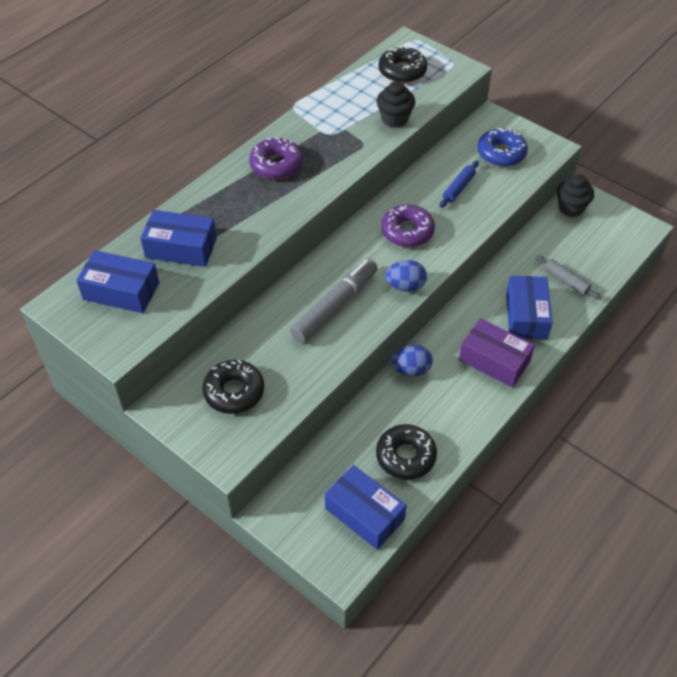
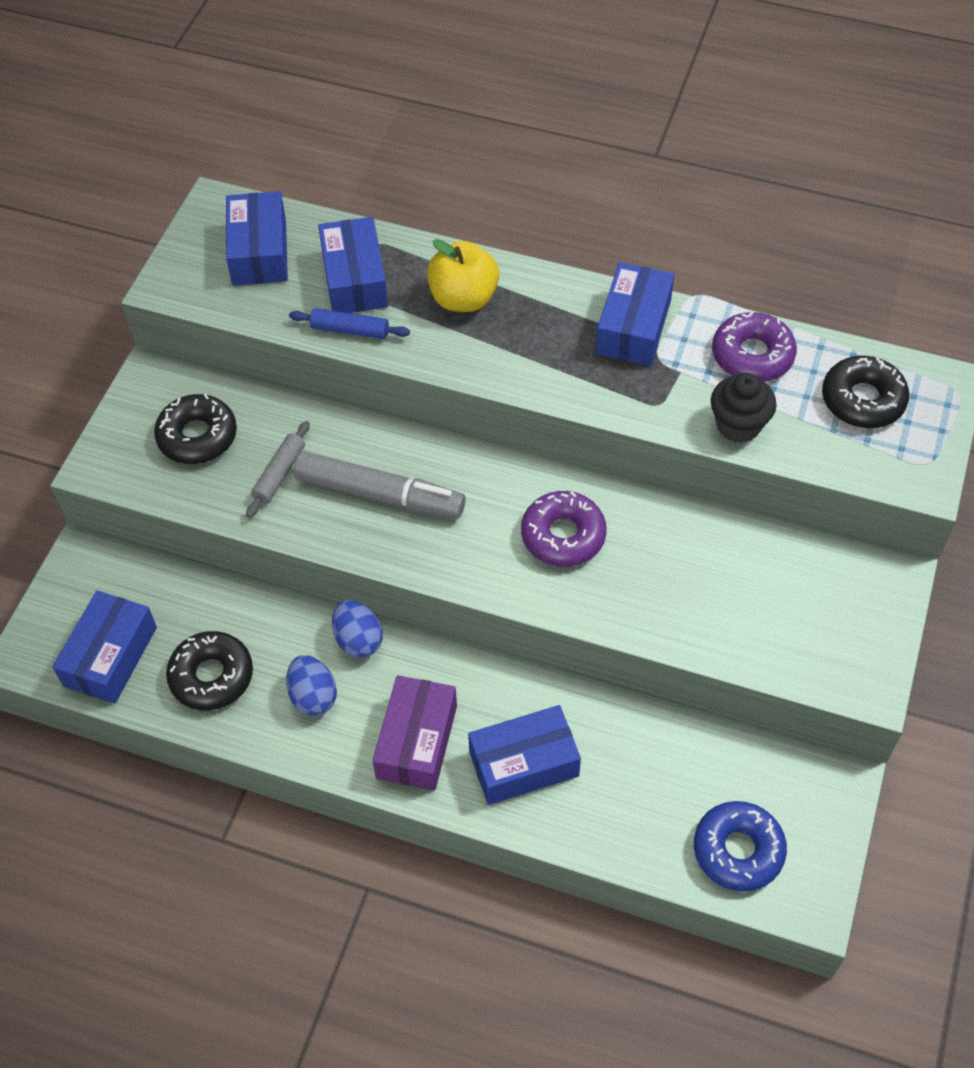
camera: 70 degrees right, 5 degrees up
purple donut [249,138,303,180] -> purple donut moved to [712,311,797,382]
blue egg [385,260,427,292] -> blue egg moved to [286,655,337,716]
blue rolling pin [440,161,479,208] -> blue rolling pin moved to [289,308,410,339]
blue donut [477,128,528,167] -> blue donut moved to [694,801,787,891]
grey rolling pin [535,255,601,300] -> grey rolling pin moved to [246,421,310,518]
black cupcake [557,174,594,217] -> none
none -> yellow apple [427,239,499,312]
none -> blue box [596,262,674,366]

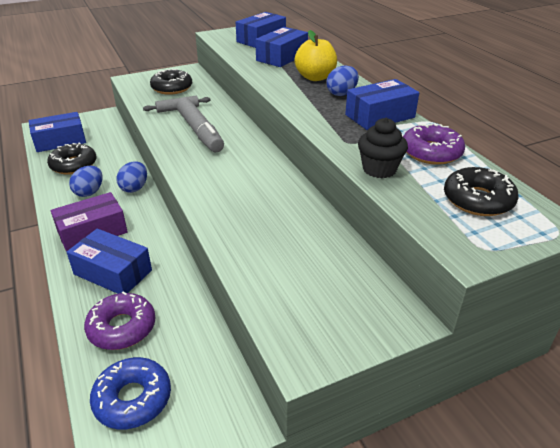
camera: 45 degrees right, 20 degrees down
blue rolling pin [289,308,410,339] -> none
purple donut [521,491,607,567] -> purple donut moved to [84,291,156,350]
none -> blue egg [326,66,359,96]

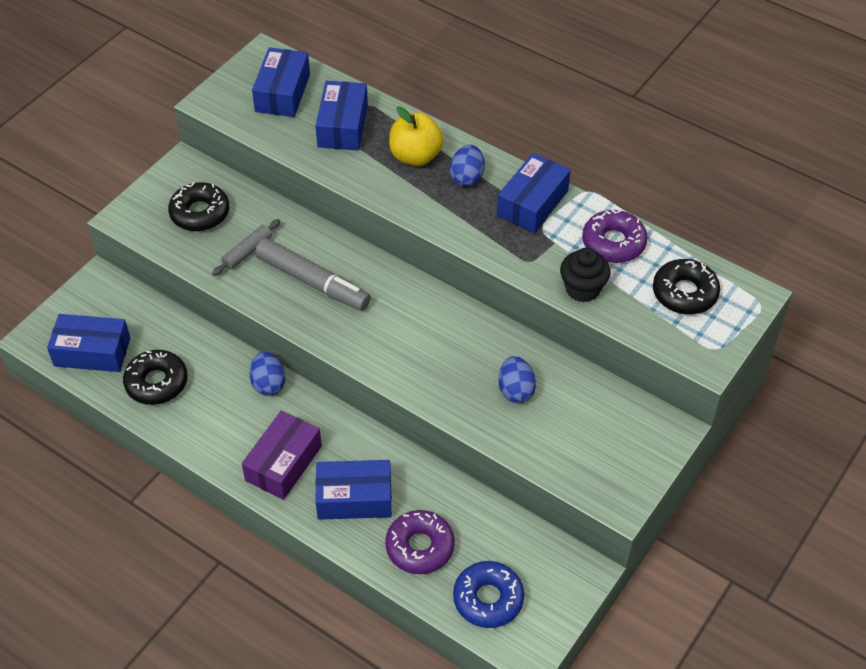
camera: 30 degrees left, 15 degrees up
blue box [29,112,86,152] -> blue box turned 60 degrees clockwise [47,314,130,372]
blue egg [69,166,103,197] -> blue egg moved to [499,356,536,403]

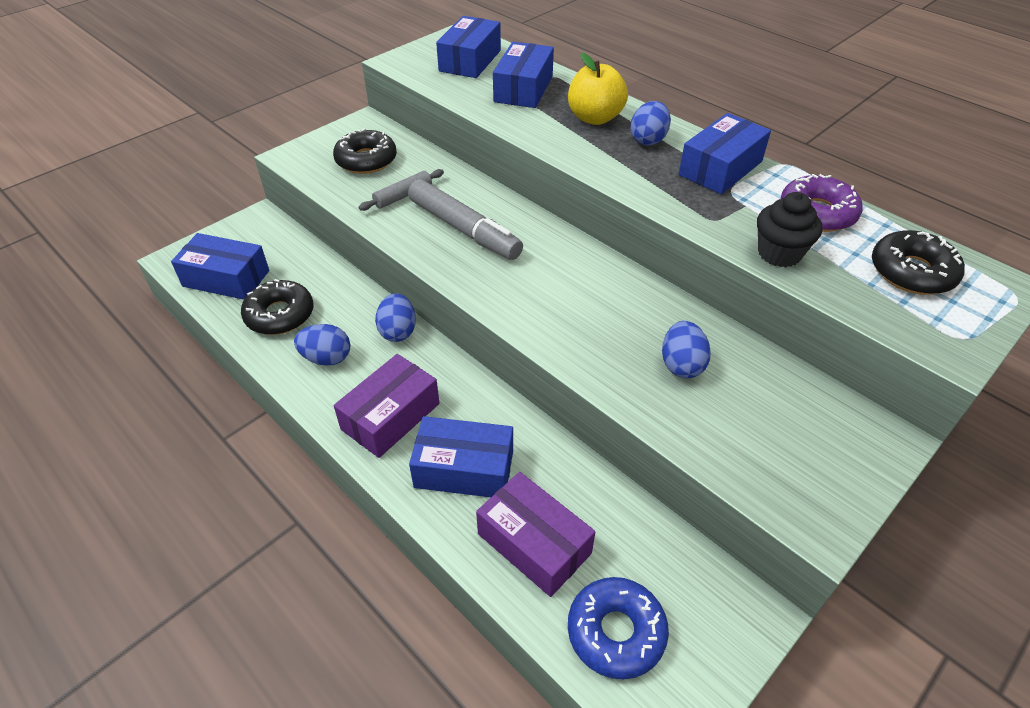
camera: 10 degrees right, 5 degrees down
purple donut [385,510,455,574] -> purple box [476,472,595,597]
none -> blue egg [294,324,350,366]

